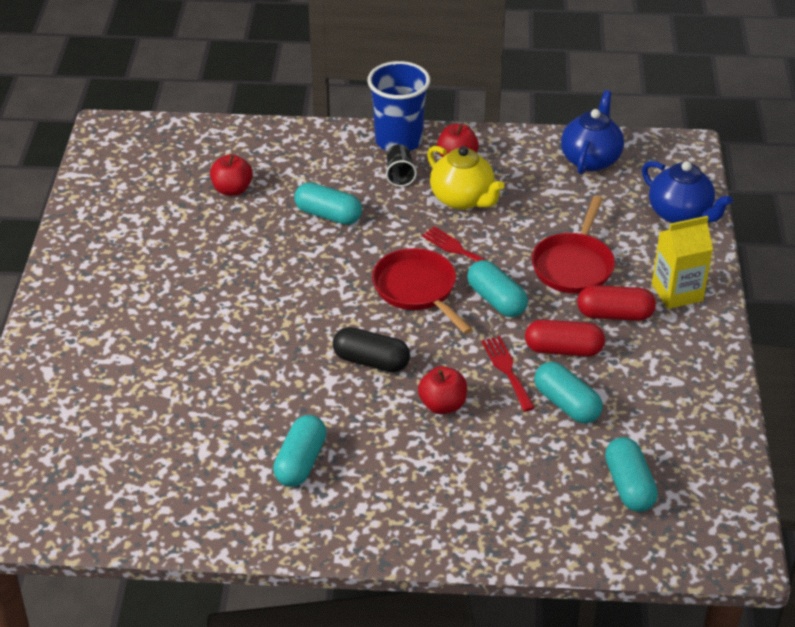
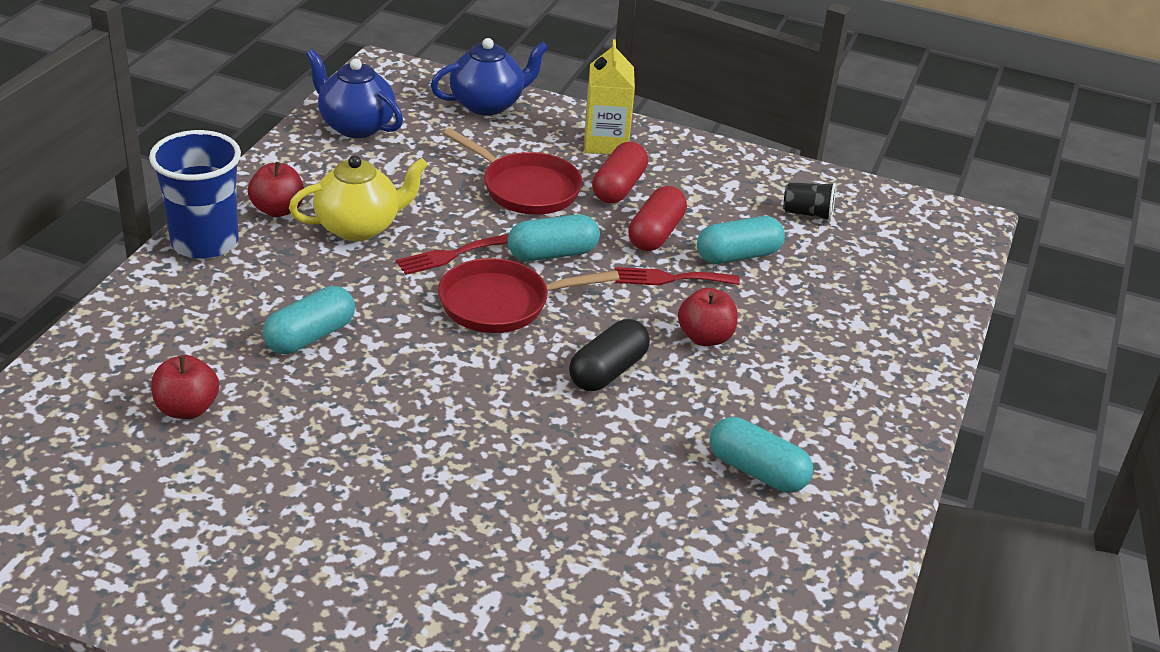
camera: 75 degrees left, 5 degrees down
black cup [386,144,417,187] -> black cup moved to [783,182,836,221]
turquoise capsule [605,437,658,512] -> none

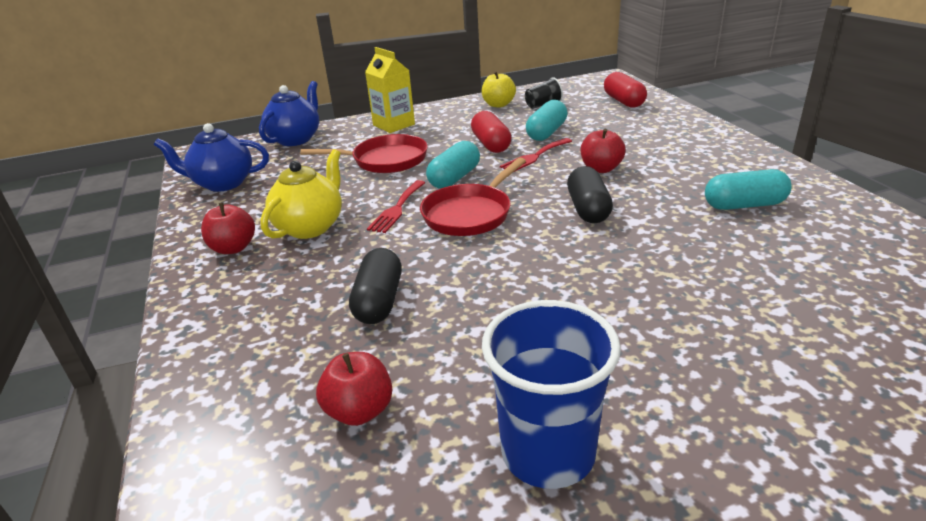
camera: 35 degrees left, 5 degrees down
blue cup [149,130,241,259] -> blue cup moved to [482,300,621,489]
turquoise capsule [263,286,355,354] -> black capsule [349,248,401,324]
red capsule [592,142,648,204] -> red capsule moved to [604,72,647,108]
none -> yellow apple [482,71,516,108]

